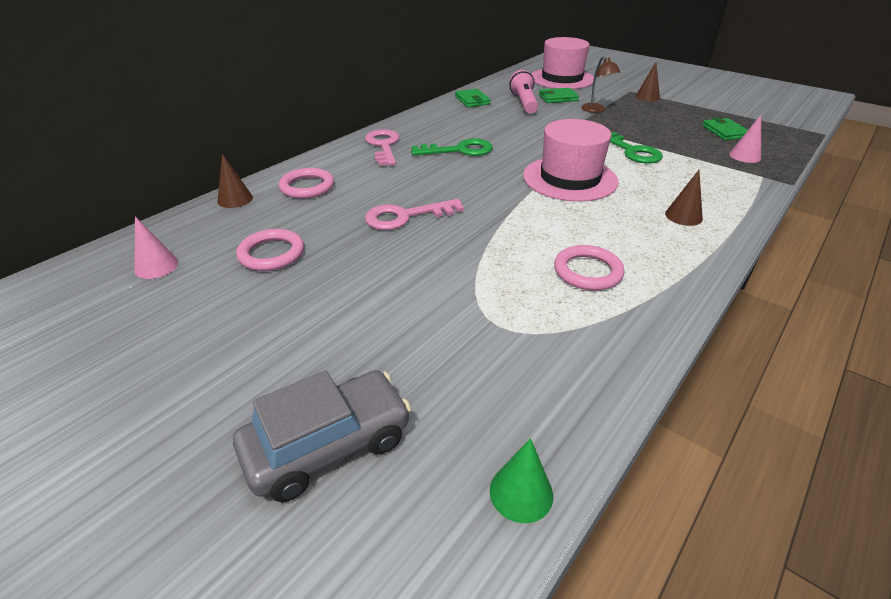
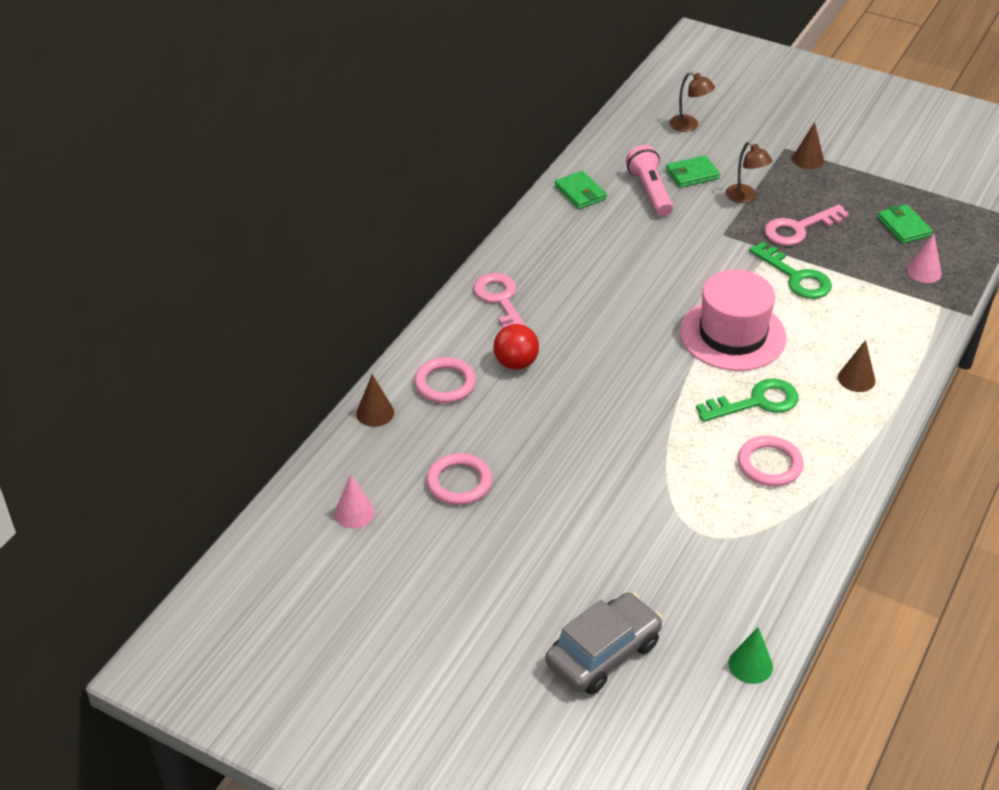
camera: 10 degrees left, 5 degrees up
pink key [365,199,464,230] -> pink key moved to [764,204,849,246]
green key [411,138,493,156] -> green key moved to [696,379,798,422]
pink hat [531,37,594,89] -> brown lamp [669,72,715,132]
none -> red ball [493,324,539,370]

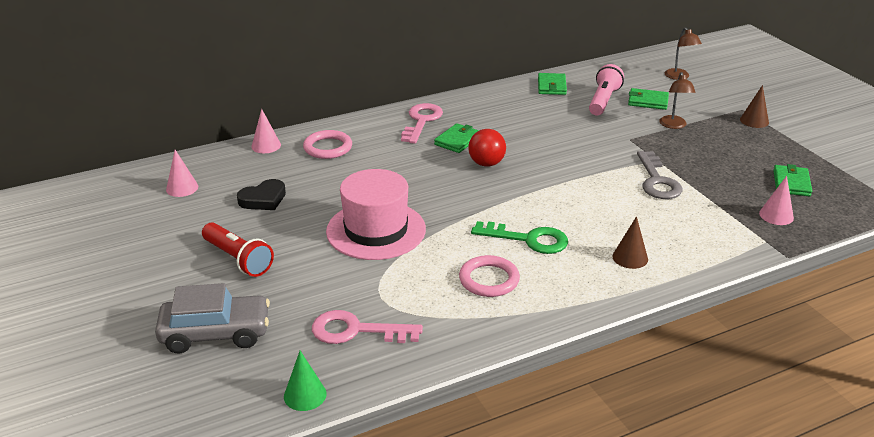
camera: 35 degrees right, 10 degrees down
brown cone [356,374,394,427] -> pink cone [251,109,281,153]
pink ring [426,453,492,505] -> black heart [237,179,286,210]
red ball [493,324,539,370] -> red ball moved to [468,129,506,167]
pink hat [680,270,786,371] -> pink hat moved to [326,169,426,260]
green key [749,242,832,299] -> grey key [637,151,682,199]
pink key [764,204,849,246] -> pink key moved to [312,310,423,344]
none -> red flashlight [202,222,274,277]
none -> green wallet [434,123,479,153]

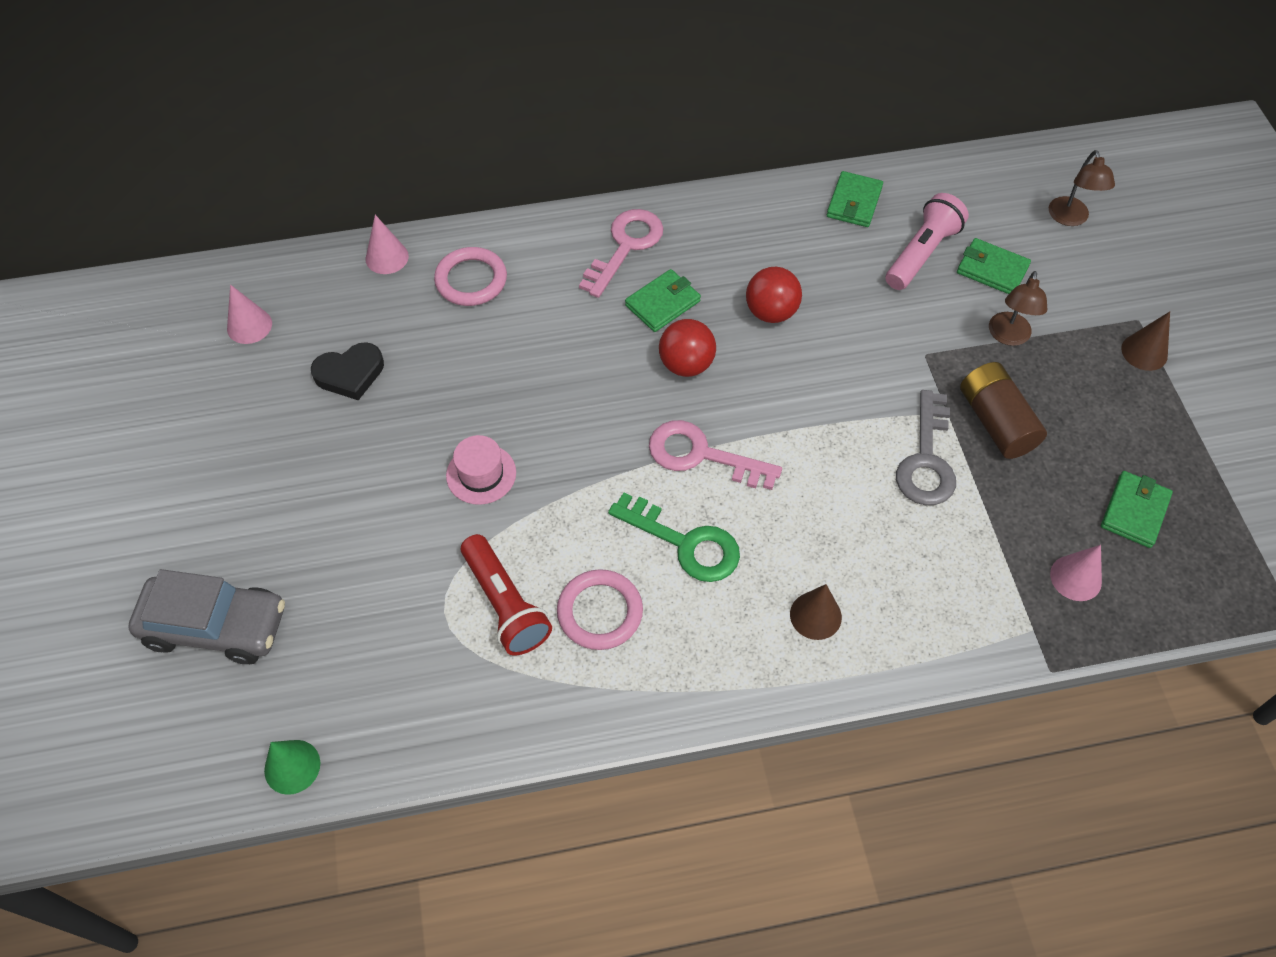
camera: 15 degrees right, 25 degrees up
red flashlight [202,222,274,277] -> red flashlight moved to [461,534,552,655]
pink key [312,310,423,344] -> pink key moved to [649,420,782,490]
pink hat [326,169,426,260] -> pink hat [446,435,516,505], size x0.49
none -> red ball [746,267,802,323]
none -> brown battery [960,362,1047,459]

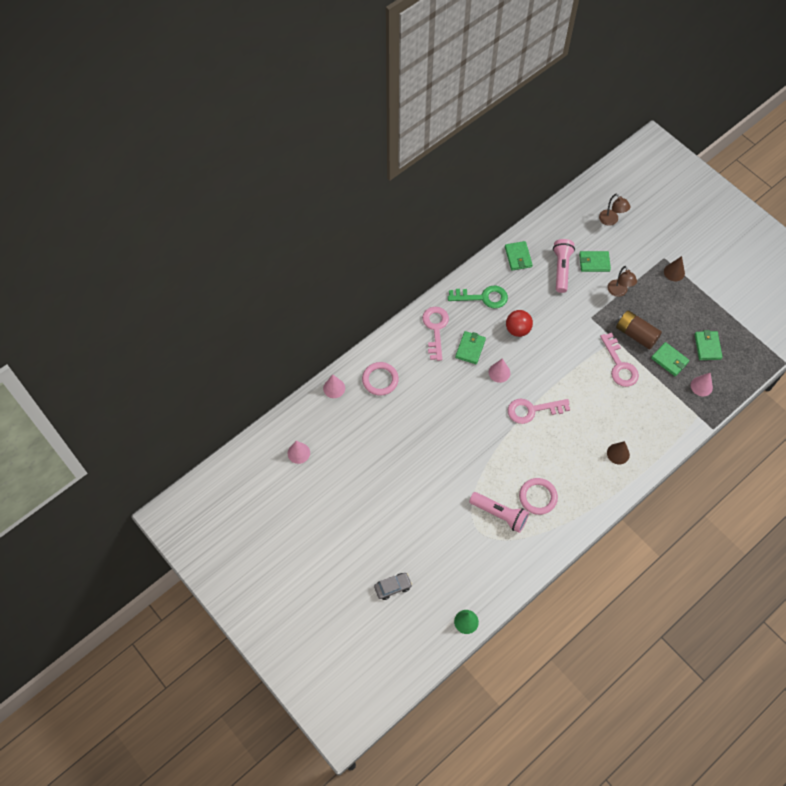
camera: 30 degrees left, 5 degrees up
grey car [128,569,285,664] -> grey car [374,573,412,600], size x0.55
black heart [311,342,384,400] -> none
pink hat [446,435,516,505] -> none
red flashlight [461,534,552,655] -> pink flashlight [469,492,529,533]
green key [608,492,740,582] -> green key moved to [448,286,508,308]
red ball [659,319,716,377] -> pink cone [489,358,510,383]
grey key [896,390,956,505] -> pink key [600,333,639,387]
none -> green wallet [651,342,690,376]

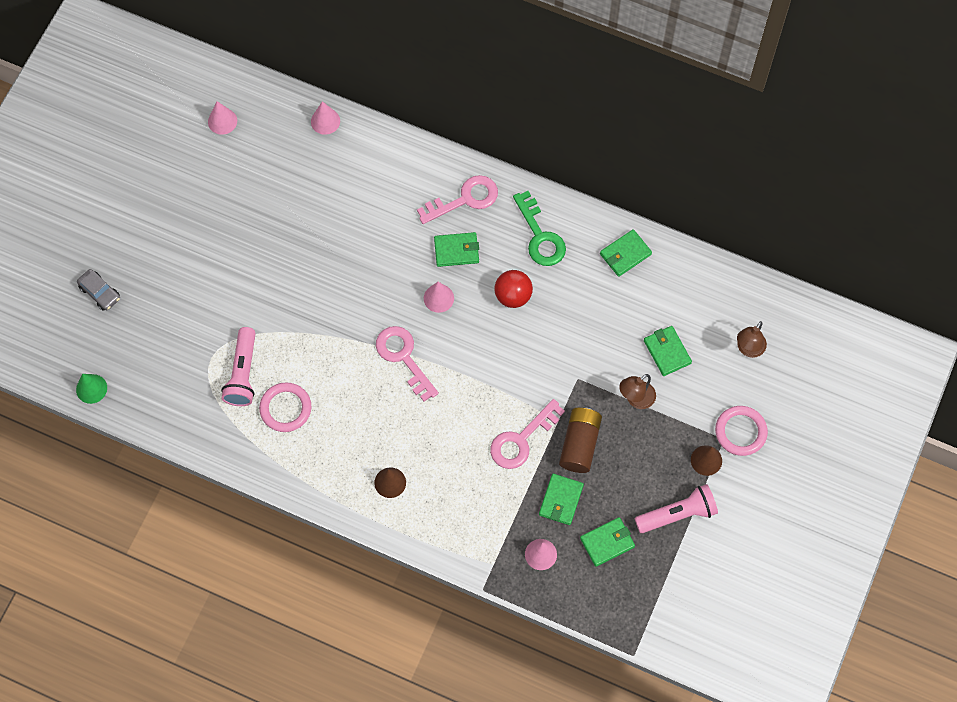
camera: 65 degrees right, 5 degrees up
pink ring [362,362,399,396] -> pink ring moved to [715,406,768,456]
pink flashlight [553,239,575,293] -> pink flashlight moved to [635,484,718,533]

